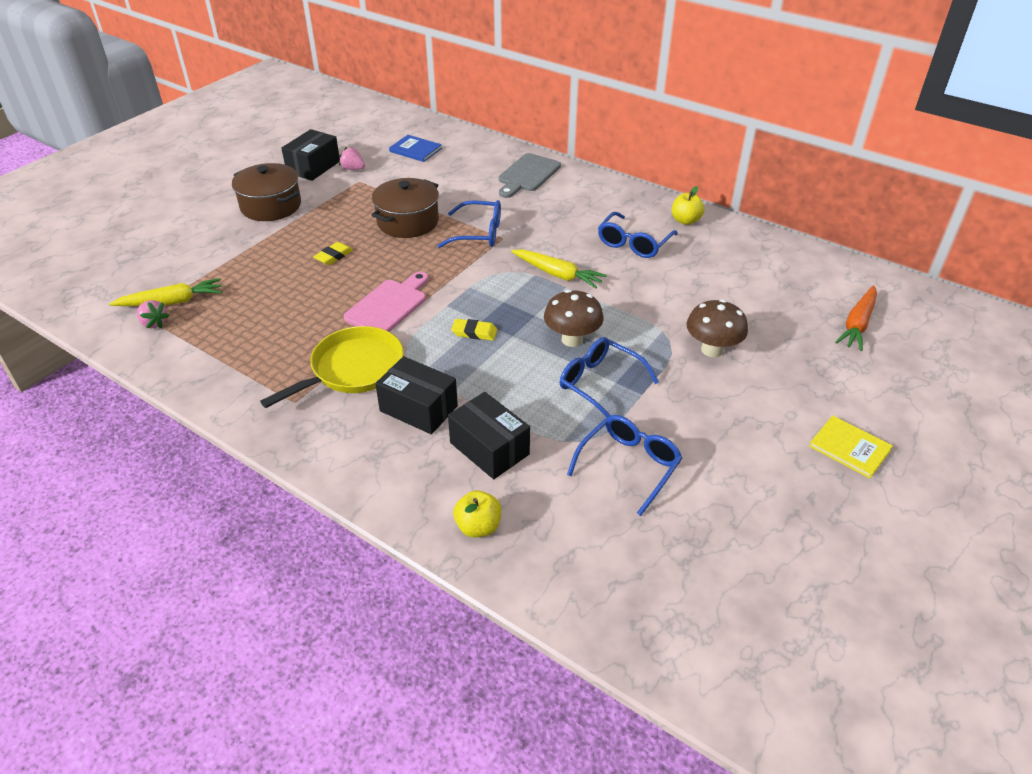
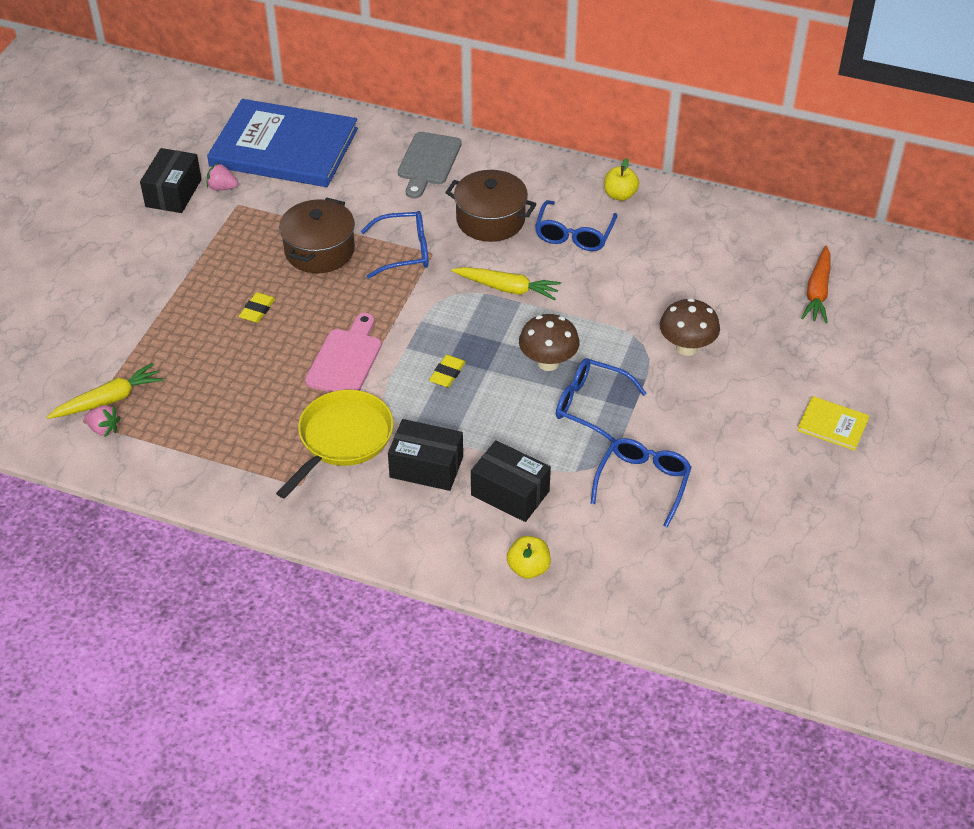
camera: 15 degrees left, 5 degrees up
brown pot [232,163,301,221] -> brown pot moved to [445,170,537,242]
blue book [389,135,442,162] -> blue book [207,99,358,187], size x2.46
yellow eraser [451,319,497,341] -> yellow eraser turned 60 degrees counterclockwise [429,355,466,387]

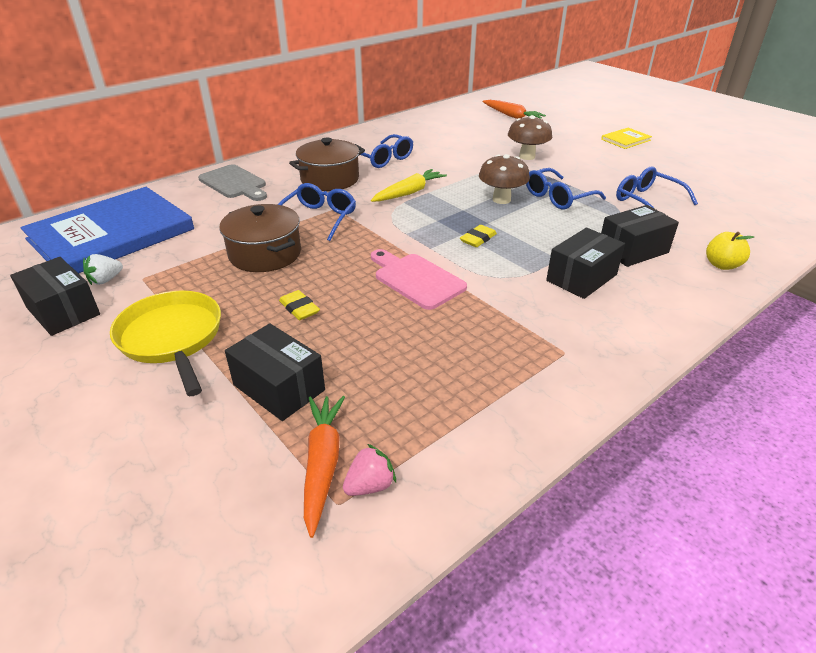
camera: 60 degrees left, 10 degrees down
yellow carrot [47,363,163,419] -> orange carrot [304,396,345,538]
pink strawberry [207,163,238,190] -> white strawberry [83,254,123,285]
yellow pan [276,389,394,499] -> yellow pan moved to [110,290,221,396]
yellow eraser [429,355,466,387] -> yellow eraser turned 75 degrees clockwise [460,225,497,247]
yellow apple [604,158,639,201] -> none
none -> black box [225,323,325,421]

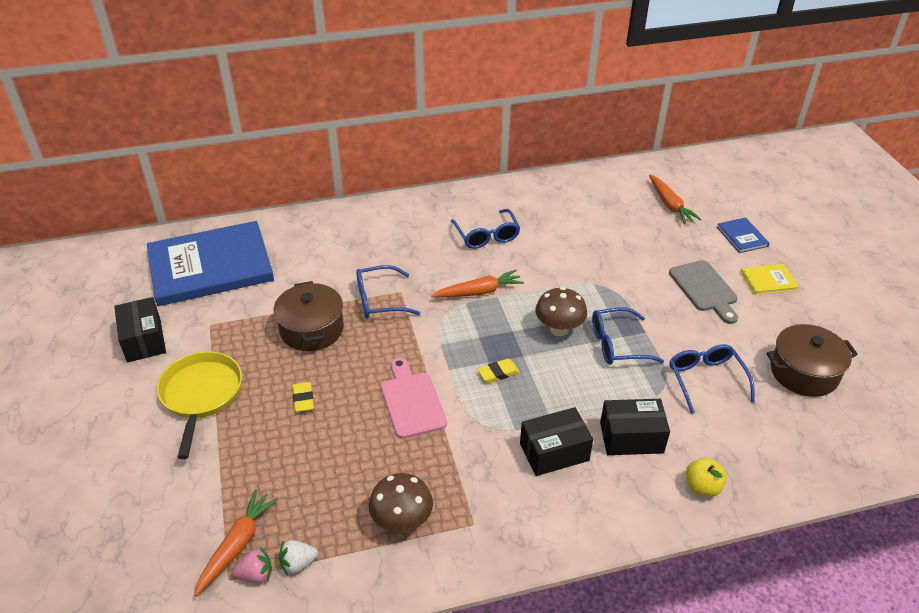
camera: 25 degrees right, 5 degrees up
white strawberry [83,254,123,285] -> white strawberry moved to [279,540,318,576]
grey cutting board [198,164,267,201] -> grey cutting board moved to [669,260,738,324]
black box [225,323,325,421] -> none
blue glasses [278,183,356,241] -> blue glasses turned 150 degrees counterclockwise [356,265,420,318]
brown pot [289,138,365,191] -> brown pot moved to [766,324,858,397]
yellow carrot [371,169,447,202] -> orange carrot [431,270,524,298]
brown mushroom [508,115,552,160] -> brown mushroom moved to [369,473,433,532]
none -> blue book [717,217,770,253]

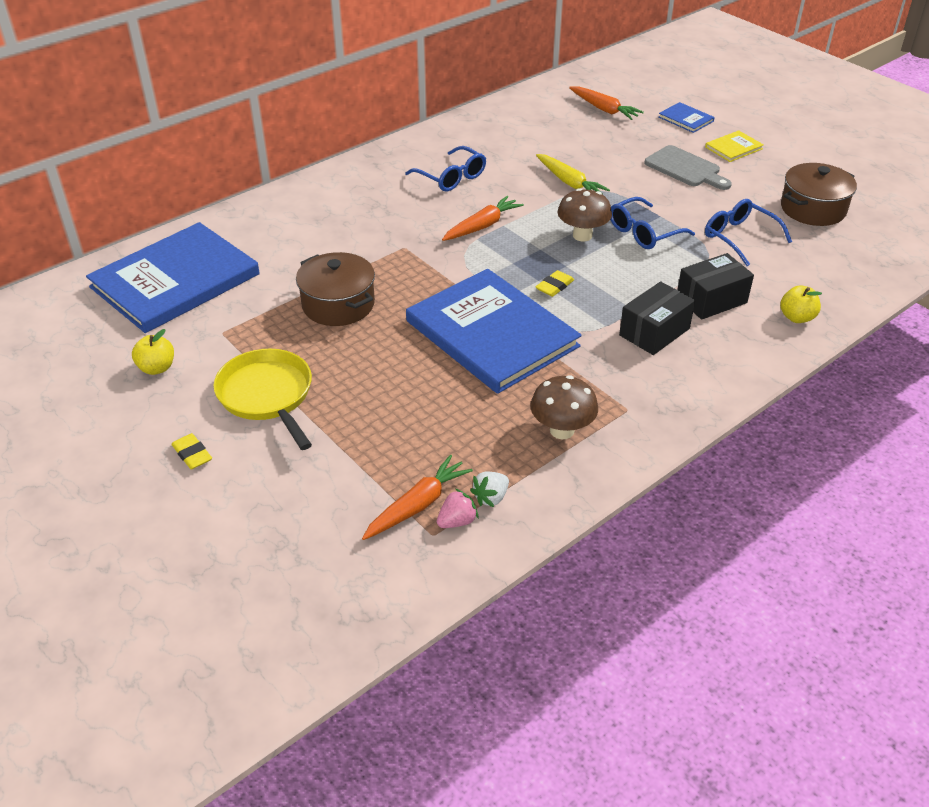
camera: 25 degrees left, 0 degrees up
black box [114,297,166,362] -> yellow apple [132,329,174,375]
orange carrot [194,489,279,597] -> orange carrot turned 45 degrees clockwise [362,455,473,540]
yellow eraser [292,382,314,412] -> yellow eraser moved to [171,433,212,469]
blue glasses [356,265,420,318] -> none
pink cutting board [381,357,447,439] -> blue book [406,269,582,394]
none -> yellow carrot [536,154,610,194]

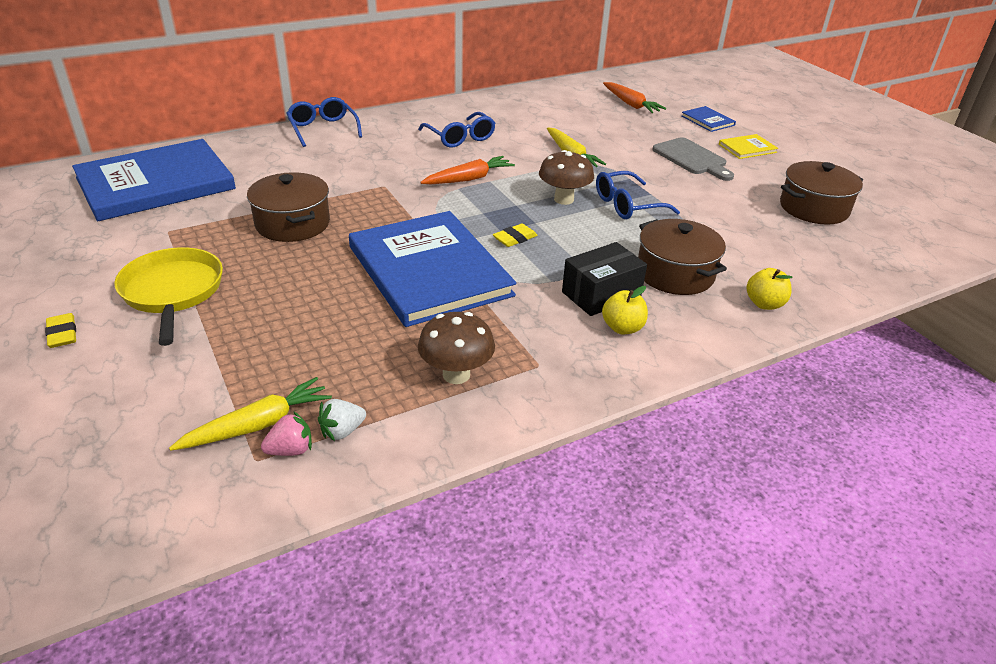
camera: 10 degrees right, 5 degrees down
yellow apple [132,329,174,375] -> yellow apple moved to [602,286,648,334]
orange carrot [362,455,473,540] -> yellow carrot [169,377,332,451]
black box [677,253,754,320] -> brown pot [638,219,727,295]
blue glasses [705,199,792,266] -> blue glasses moved to [286,97,362,147]

